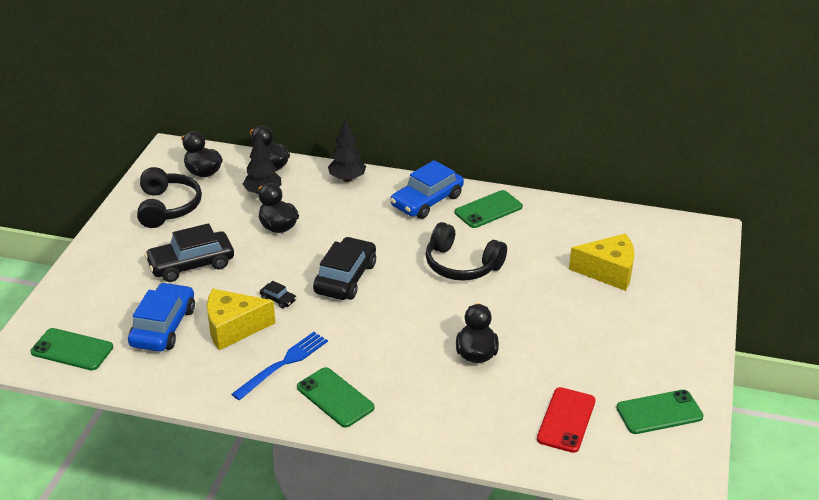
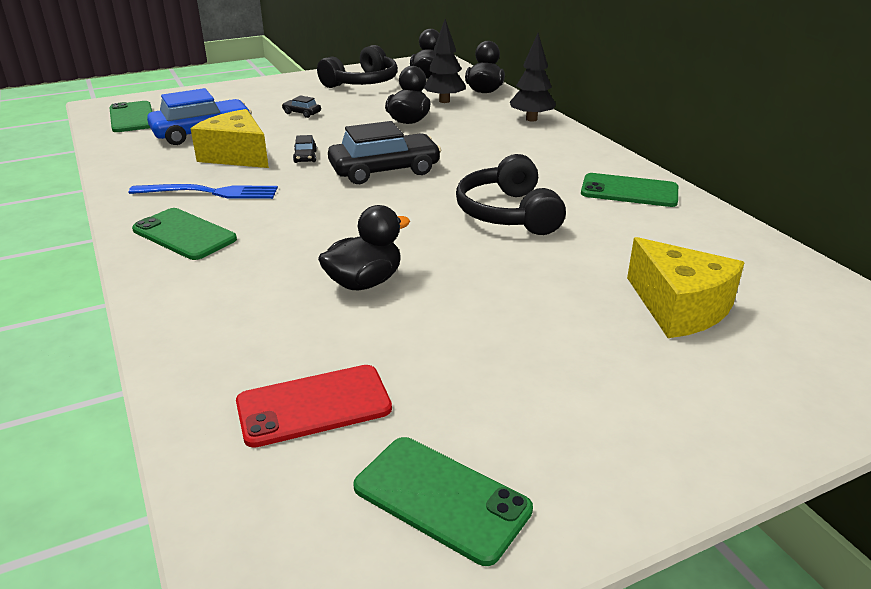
camera: 50 degrees right, 5 degrees down
black car [144,223,234,282] -> black car [282,95,321,118], size x0.43
green phone [297,367,374,428] -> green phone turned 60 degrees counterclockwise [132,208,237,260]
blue car [390,160,464,219] -> none

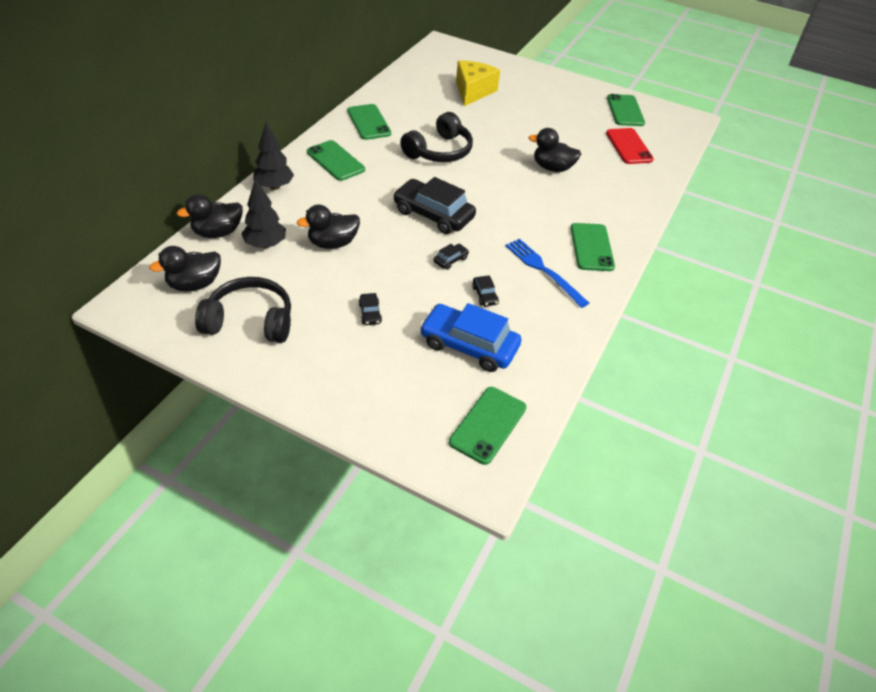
camera: 130 degrees left, 15 degrees up
yellow cheese [190,109,269,168] -> black car [472,275,499,307]
red phone [236,365,392,448] -> red phone turned 45 degrees clockwise [606,128,654,164]
none -> green phone [307,140,365,181]

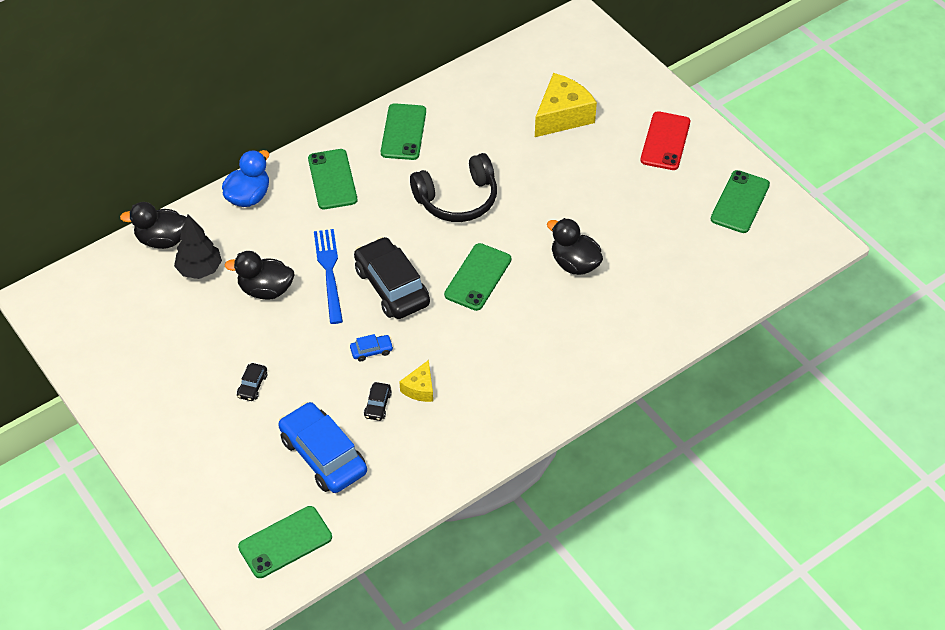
camera: 30 degrees right, 5 degrees up
black duck [149,246,221,292] -> none
black headphones [195,277,291,343] -> none
black tree [253,122,294,190] -> blue duck [222,150,269,207]
black car [433,244,469,270] -> blue car [350,334,393,361]
blue fork [505,239,589,308] -> blue fork moved to [314,229,343,324]
green phone [571,223,615,271] -> green phone moved to [444,243,511,311]
red phone [606,128,654,164] -> red phone moved to [640,111,690,170]
none -> yellow cheese [399,360,433,402]

